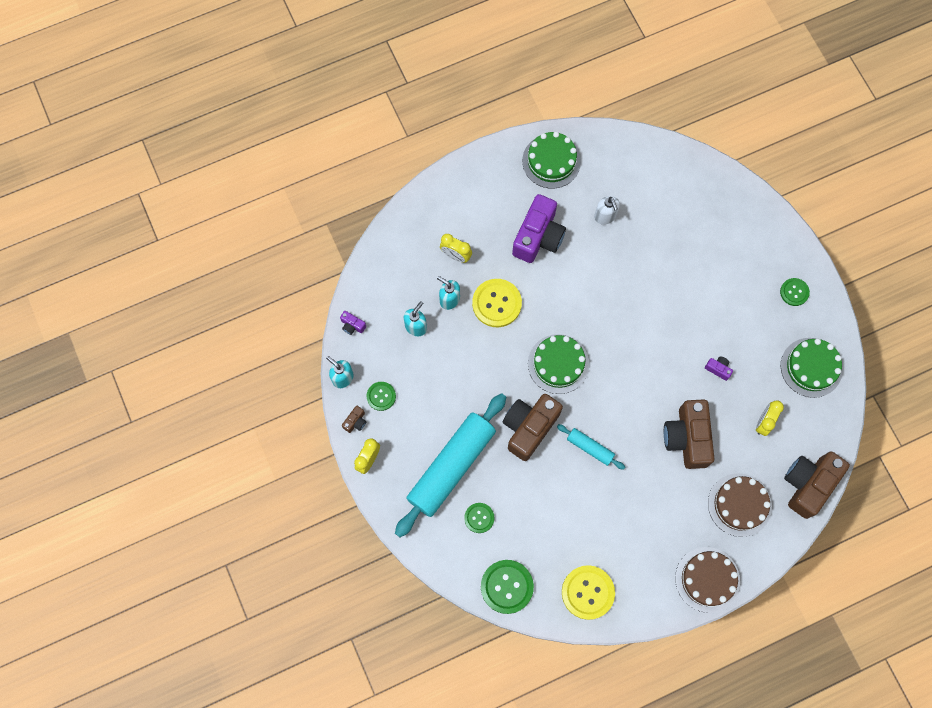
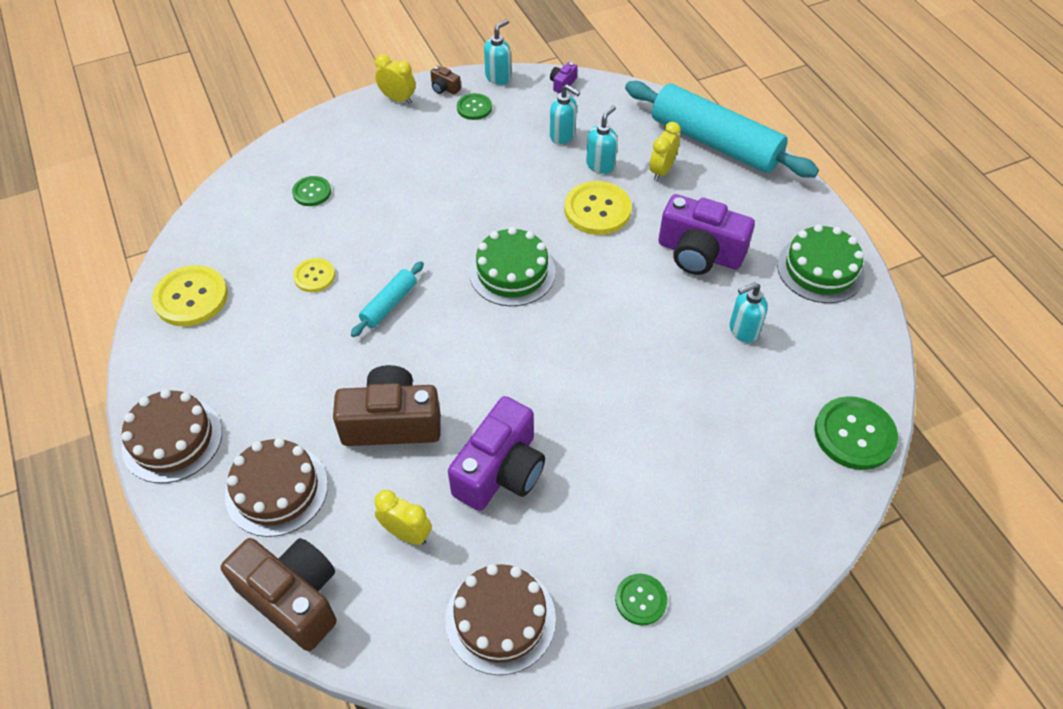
camera: 90 degrees right, 20 degrees down
turquoise rolling pin [395,393,506,537] -> turquoise rolling pin moved to [625,81,819,178]
green button [481,560,534,614] -> green button moved to [814,396,898,470]
brown camera [503,394,563,461] -> none
white soap dispenser [594,196,620,225] -> turquoise soap dispenser [730,282,768,343]
purple camera [705,356,733,381] -> purple camera [448,396,545,511], size x2.45
green cake [781,338,843,398] -> brown cake [445,564,556,675]
none -> yellow button [293,258,335,292]

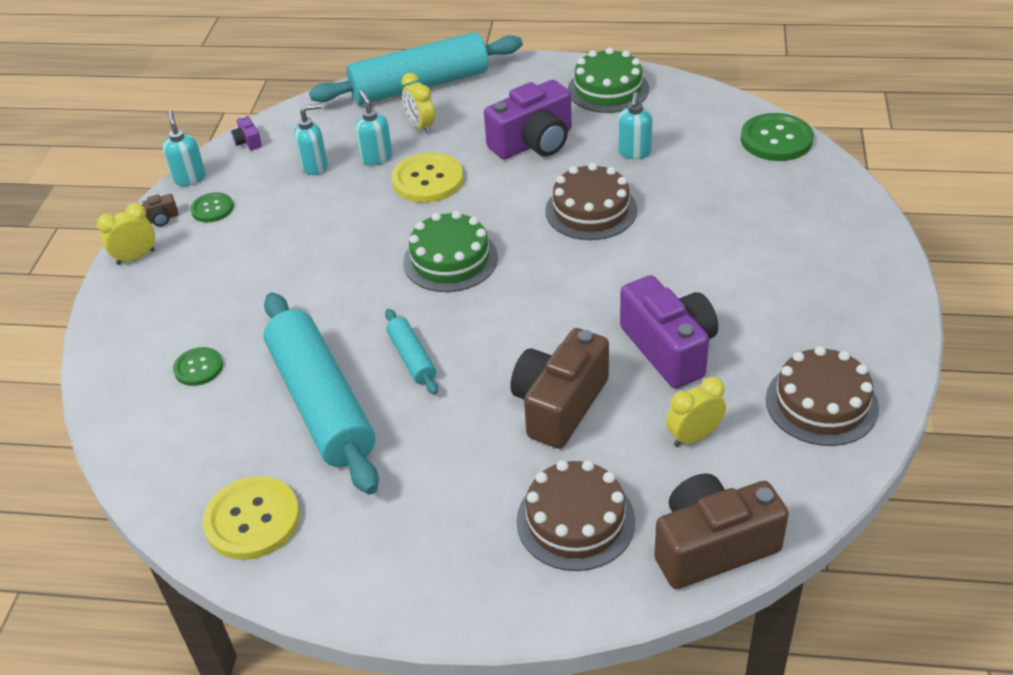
camera: 55 degrees left, 10 degrees down
brown cake [122,389,222,483] -> brown cake moved to [545,163,637,240]
yellow button [293,258,335,292] -> turquoise rolling pin [264,292,379,495]
green button [615,573,667,625] -> none

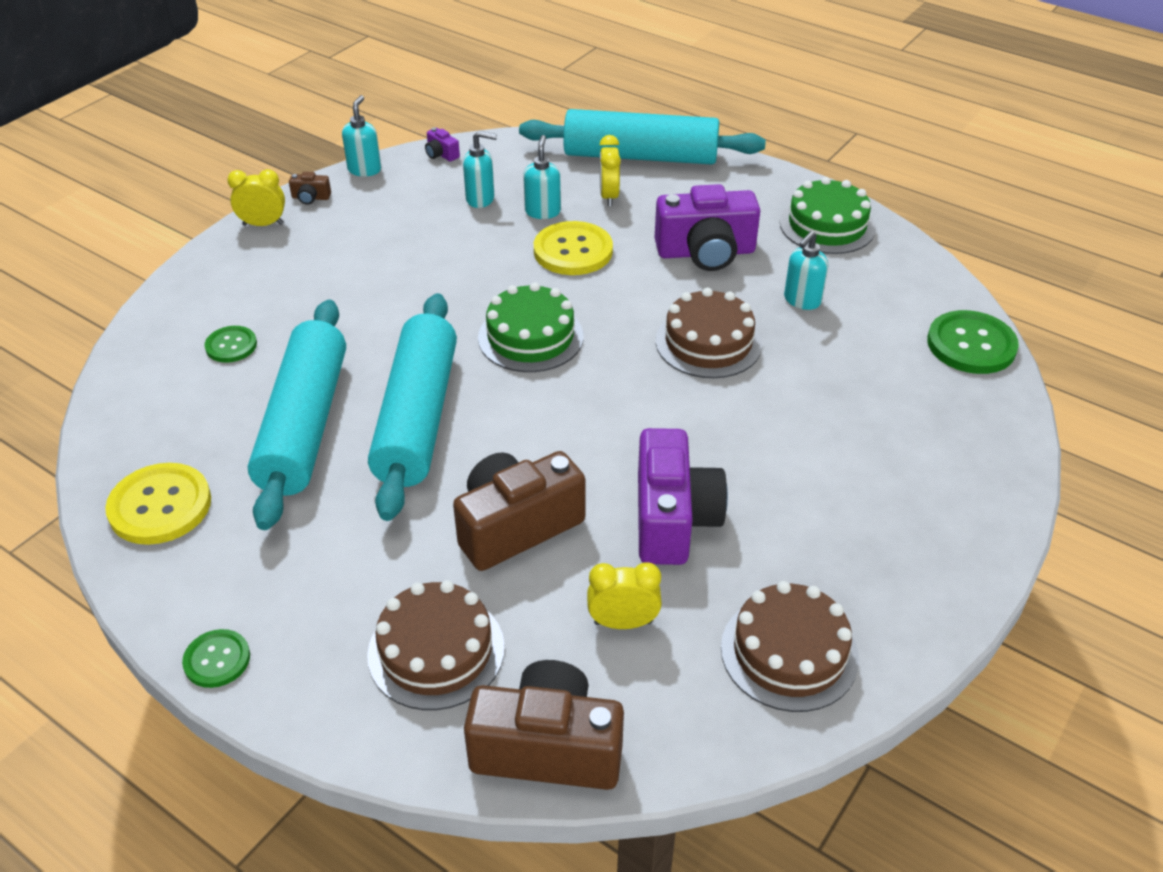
camera: 25 degrees right, 0 degrees up
green button [191,192,234,222] -> green button moved to [182,629,250,688]
purple camera [231,116,262,150] -> purple camera turned 45 degrees counterclockwise [425,128,460,162]
turquoise rolling pin [385,309,438,395] -> turquoise rolling pin [368,293,457,521], size x2.21

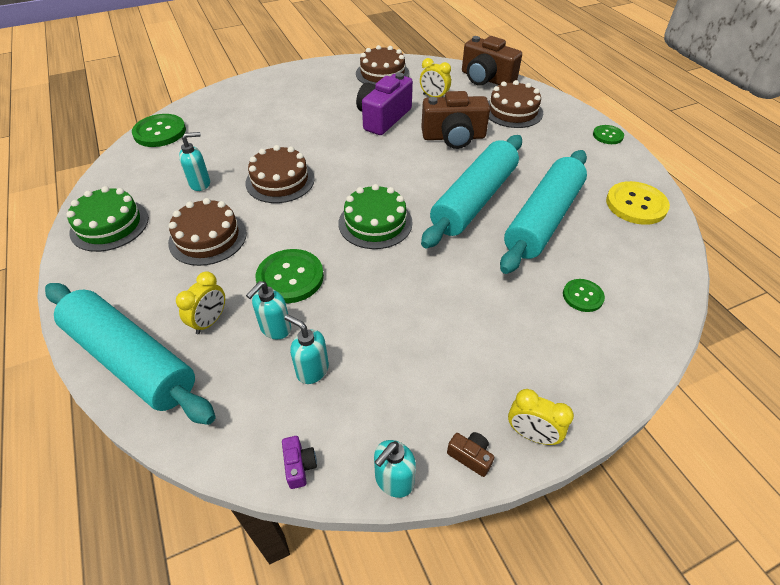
camera: 150 degrees left, 5 degrees up
yellow button [534,221,613,275] -> green button [256,249,324,303]
purple camera [655,184,760,271] -> brown cake [168,198,247,266]

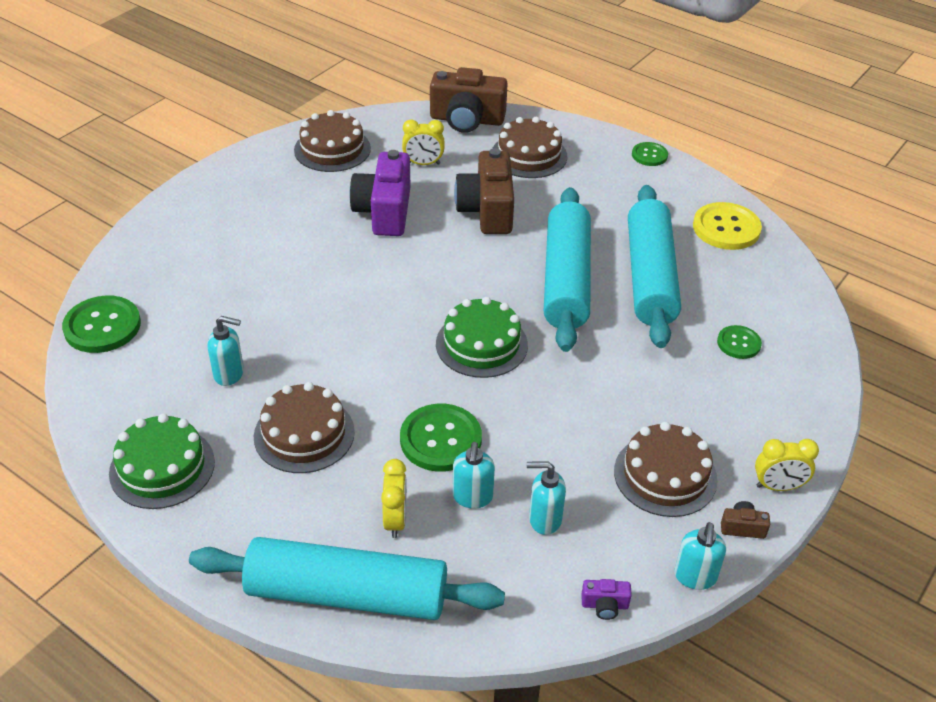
camera: 30 degrees left, 5 degrees down
turquoise soap dispenser [179,132,210,191] -> turquoise soap dispenser turned 60 degrees clockwise [207,316,244,386]
brown cake [246,145,315,203] -> brown cake moved to [614,422,718,517]
purple camera [282,436,317,489] -> purple camera turned 135 degrees clockwise [581,579,632,620]
brown camera [421,91,490,149] -> brown camera turned 120 degrees clockwise [454,148,514,234]

